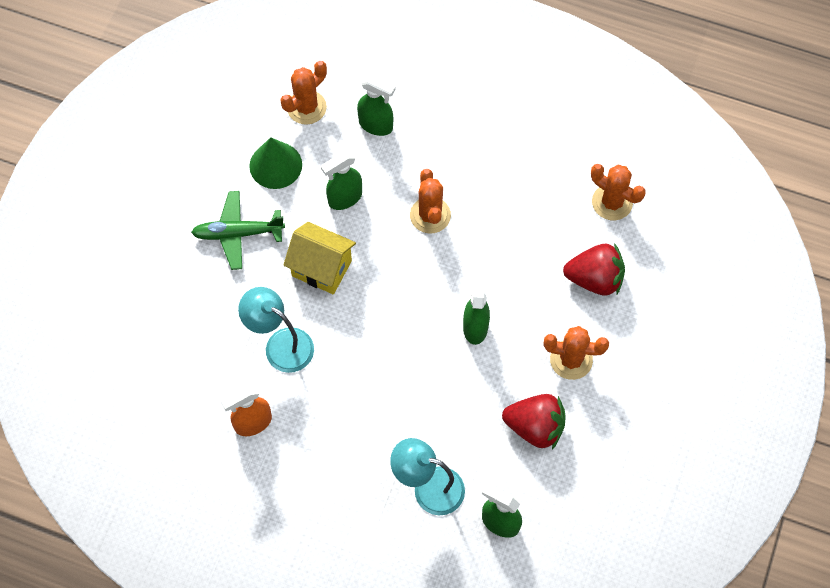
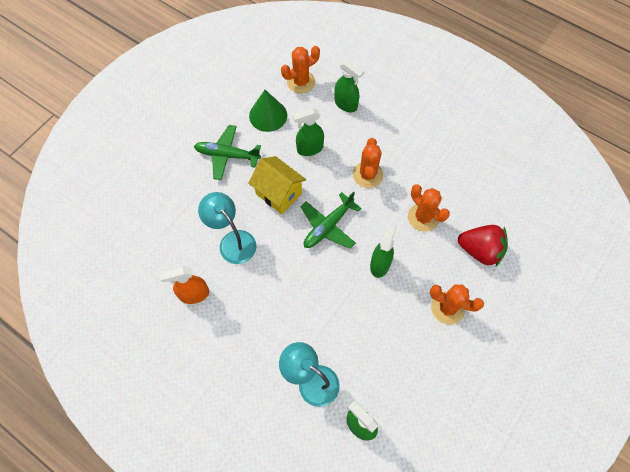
camera: 15 degrees right, 0 degrees up
red strawberry [502,394,565,449] -> none
orange cactus [591,164,646,220] -> orange cactus moved to [408,184,450,232]
none -> green plane [300,191,361,249]

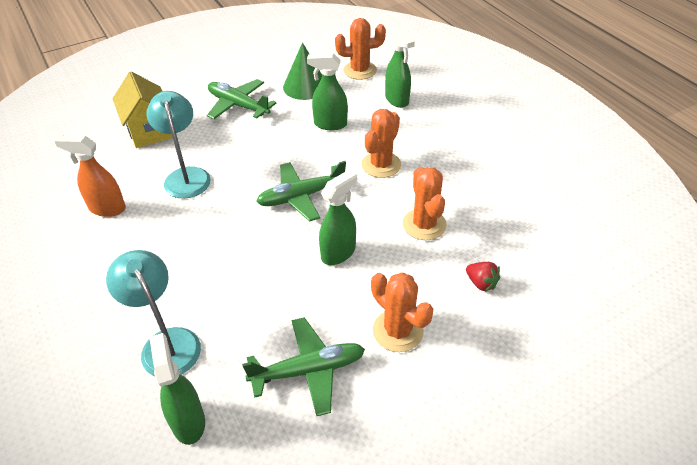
camera: 25 degrees right, 20 degrees down
yellow house [248,156,306,214] -> yellow house moved to [113,72,173,148]
red strawberry [458,225,508,266] -> red strawberry [466,262,500,292], size x0.51
none -> green plane [242,317,365,416]

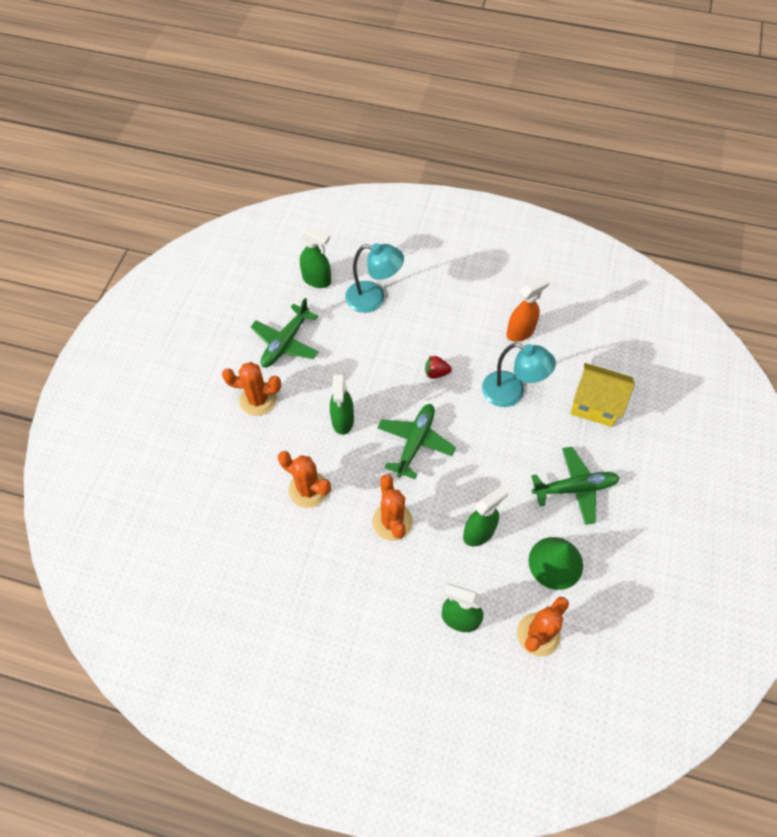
camera: 135 degrees right, 15 degrees up
red strawberry [466,262,500,292] -> red strawberry moved to [425,356,452,379]

